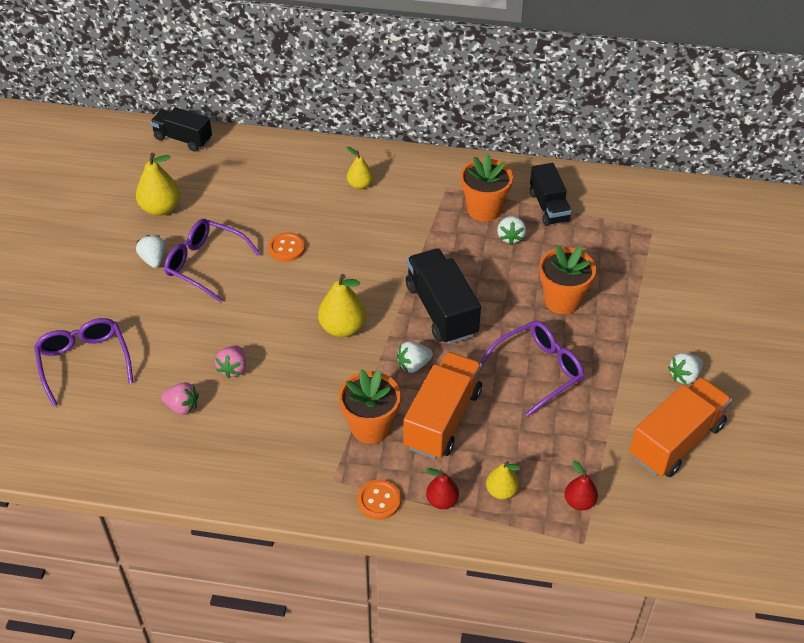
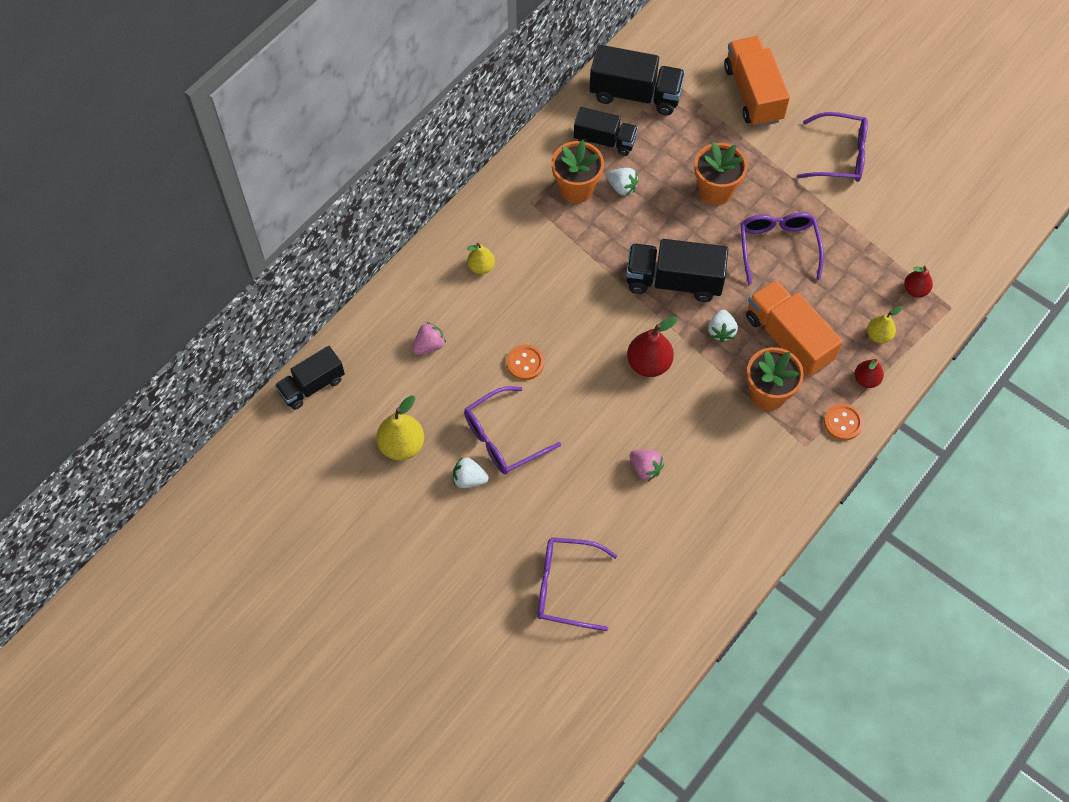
camera: 60 degrees left, 15 degrees up
pink strawberry [161,382,199,415] -> pink strawberry moved to [413,322,446,355]
yellow pear [318,274,366,337] -> red pear [627,316,677,377]
orange truck [630,377,732,477] -> orange truck moved to [724,36,790,127]
white strawberry [668,353,703,385] -> purple glasses [797,112,868,182]
none -> black truck [589,45,685,115]

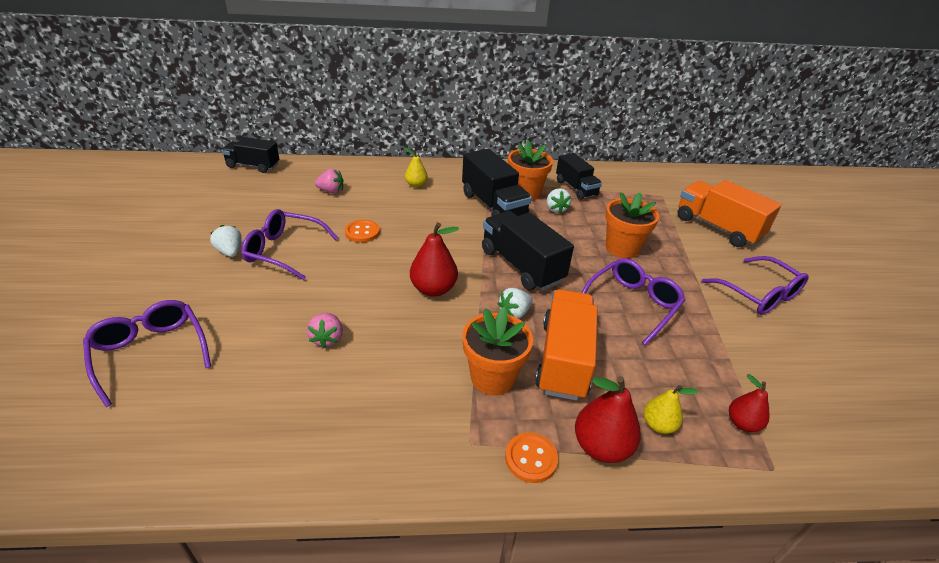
camera: 45 degrees right, 25 degrees down
yellow pear [376,396,424,461] -> none
black truck [589,45,685,115] -> black truck moved to [462,149,532,216]
orange truck [724,36,790,127] -> orange truck turned 75 degrees counterclockwise [677,180,782,247]
red pear [855,359,884,388] -> red pear [575,376,641,463], size x1.63

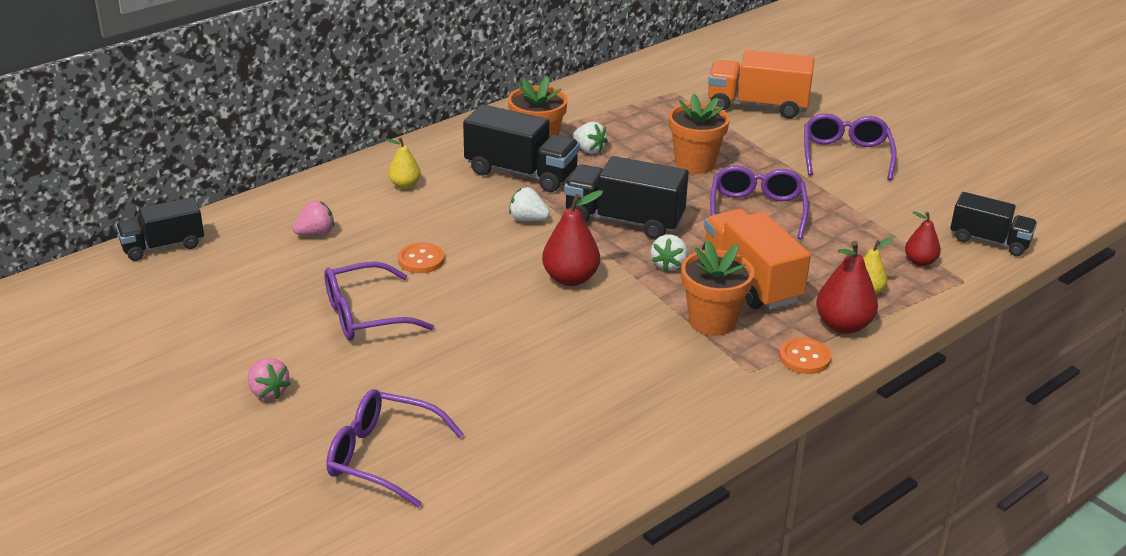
camera: 35 degrees left, 5 degrees down
white strawberry [210,225,242,257] -> white strawberry moved to [509,187,550,221]
pink strawberry [307,313,343,349] -> pink strawberry moved to [248,358,291,400]
black truck [556,153,602,200] -> black truck moved to [950,192,1037,256]
purple glasses [701,256,809,315] -> purple glasses turned 105 degrees counterclockwise [804,113,897,180]

